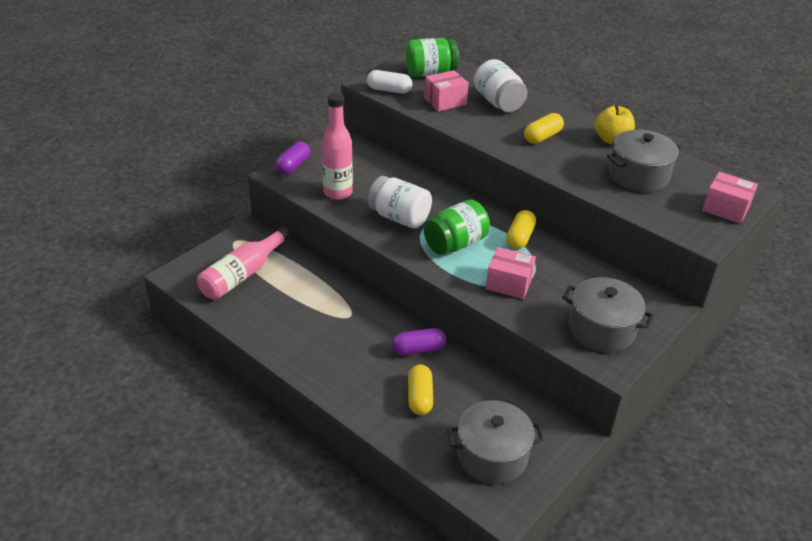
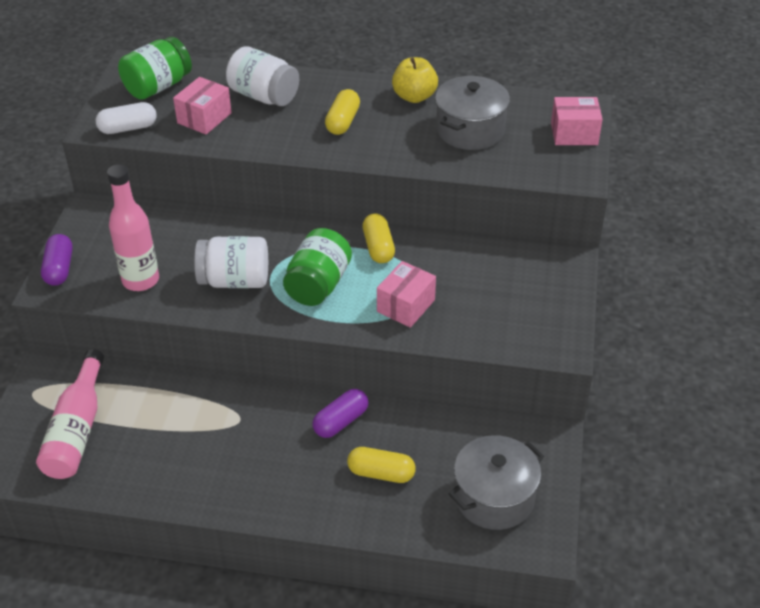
camera: 30 degrees left, 5 degrees up
yellow capsule [408,365,433,415] -> yellow capsule turned 45 degrees counterclockwise [347,447,416,483]
pink box [486,247,536,299] -> pink box turned 45 degrees counterclockwise [377,261,436,328]
grey pot [562,277,654,352] -> none

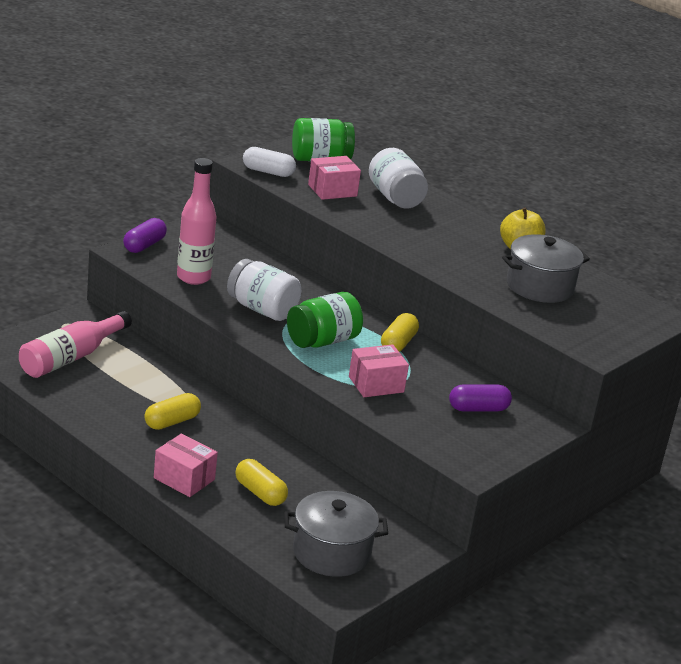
camera: 30 degrees right, 15 degrees down
purple capsule [312,389,368,438] -> purple capsule moved to [449,384,512,411]
yellow capsule [325,89,360,135] -> yellow capsule moved to [144,393,201,430]
pink box [551,97,603,145] -> pink box moved to [154,433,218,497]

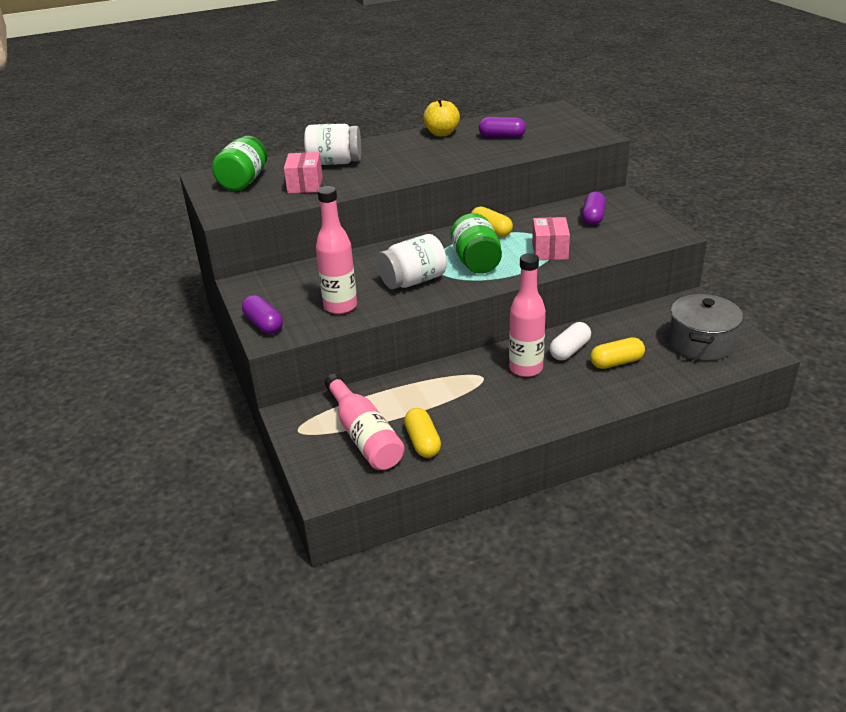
camera: 60 degrees left, 5 degrees up
yellow capsule [144,393,201,430] -> yellow capsule moved to [404,408,441,458]
pink box [154,433,218,497] -> none
white capsule [243,147,296,177] -> white capsule moved to [549,322,591,360]
grey pot [502,234,590,303] -> purple capsule [479,117,526,138]
none -> pink bottle [509,253,546,377]

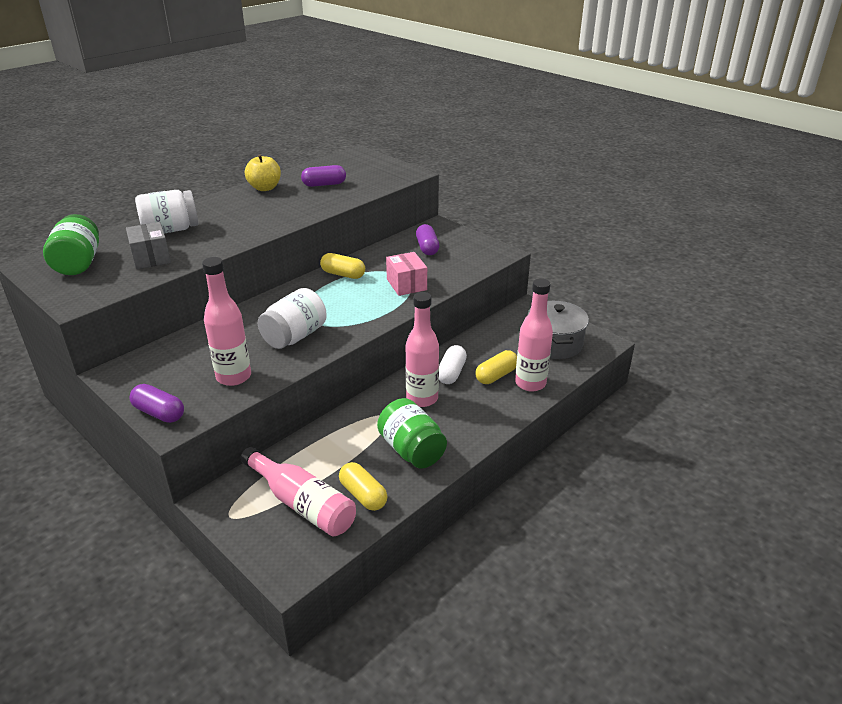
camera: 25 degrees left, 0 degrees up
pink box [284,152,323,194] -> grey box [126,222,171,269]
green jar [451,213,502,274] -> green jar moved to [377,398,447,469]
none -> pink bottle [515,278,553,392]

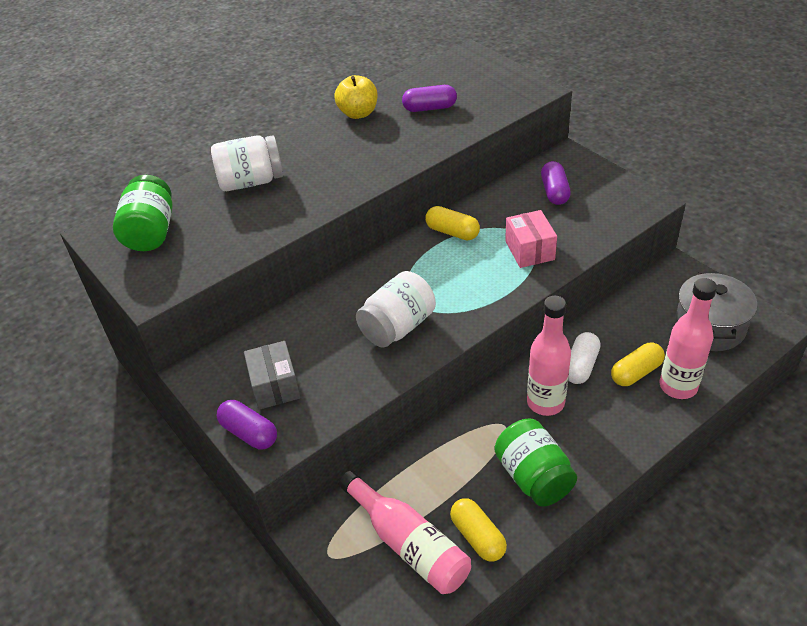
camera: 10 degrees right, 10 degrees up
grey box [126,222,171,269] -> grey box moved to [244,341,300,410]
pink bottle [202,257,251,386] -> none

